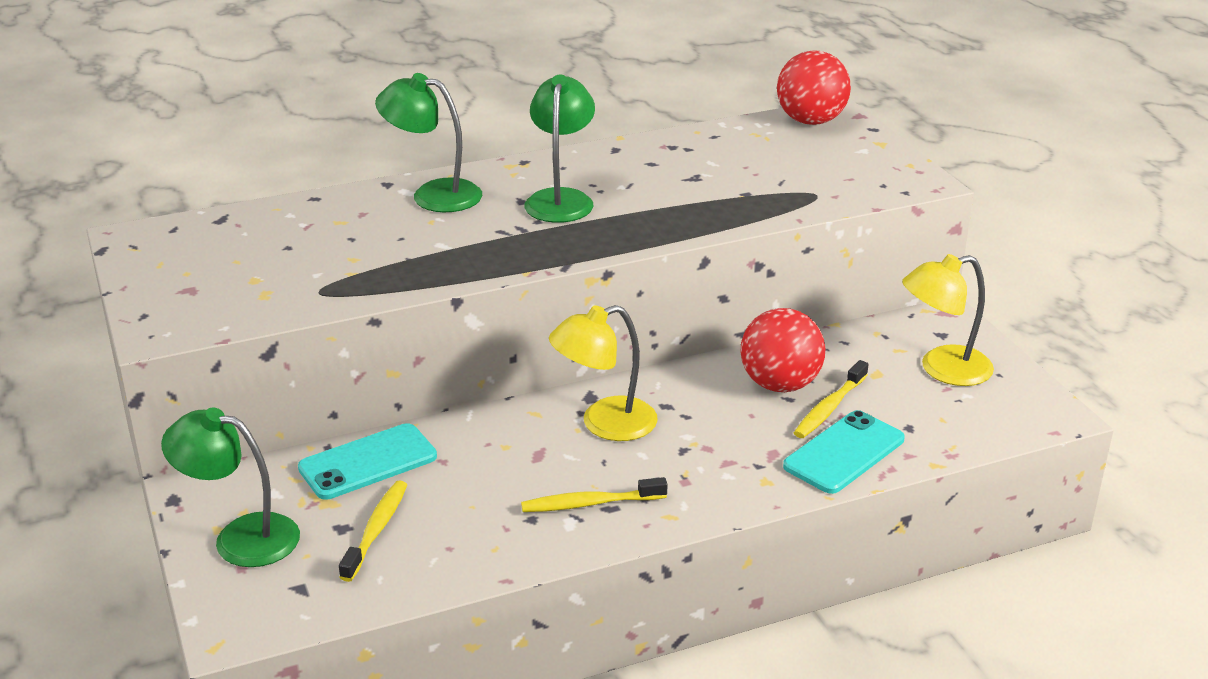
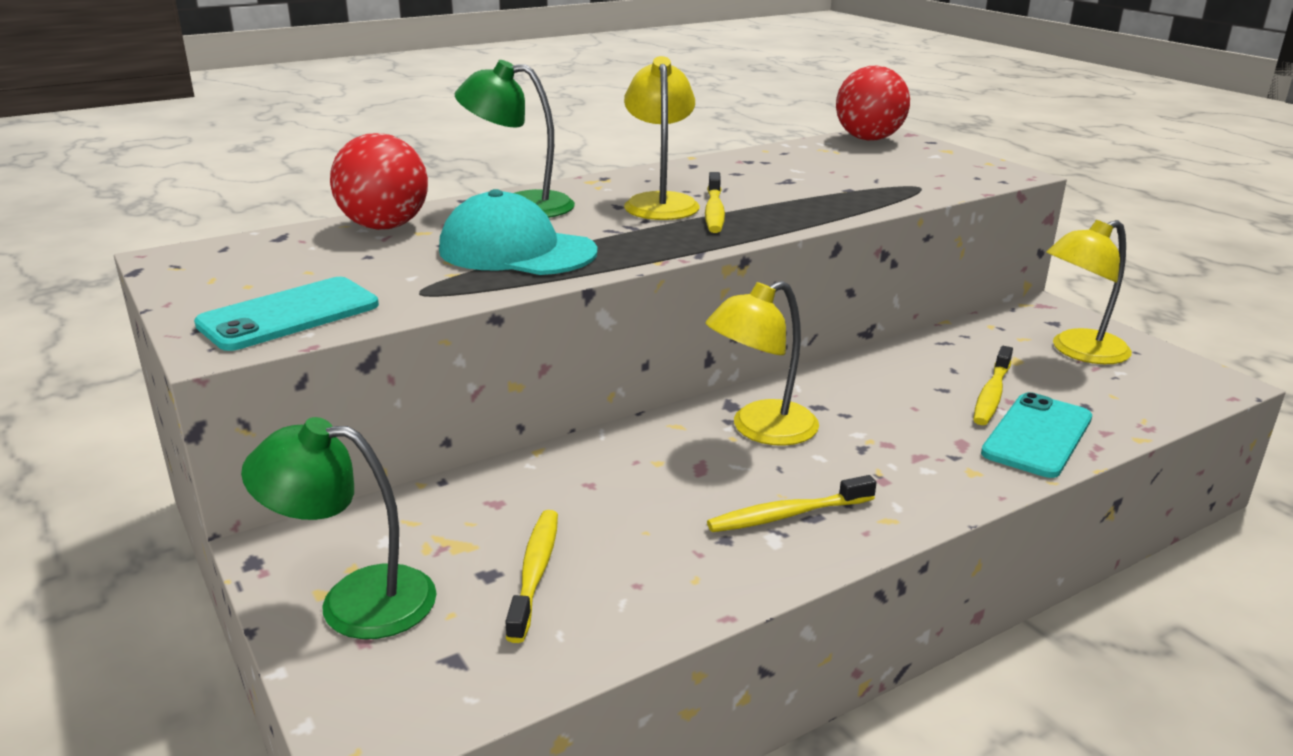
camera: 10 degrees left, 5 degrees down
turquoise phone [298,423,437,500] -> turquoise phone moved to [194,277,379,351]
green lamp [524,74,595,223] -> yellow lamp [624,56,700,220]
red ball [740,308,826,392] -> red ball moved to [330,133,428,230]
none -> turquoise cap [439,189,598,275]
none -> yellow toothbrush [705,172,725,233]

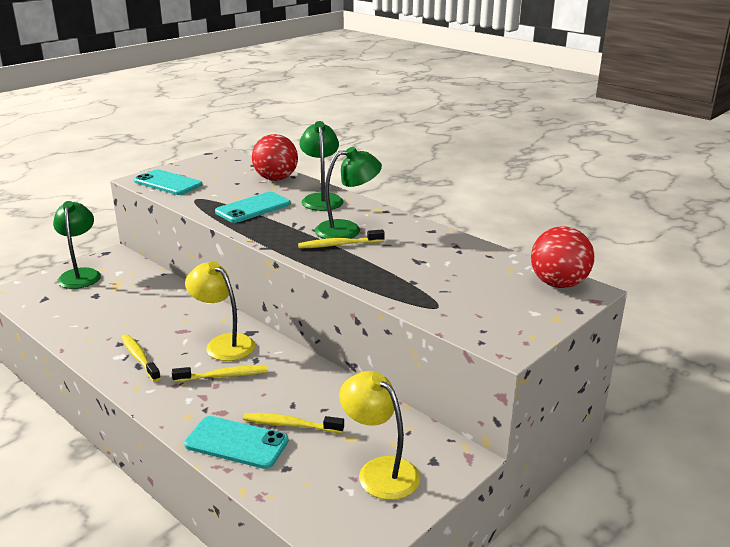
camera: 75 degrees right, 0 degrees up
turquoise cap [439,189,598,275] -> turquoise phone [215,192,291,223]
yellow toothbrush [505,510,558,643] -> yellow toothbrush moved to [172,366,268,382]
yellow lamp [624,56,700,220] -> green lamp [315,147,382,239]

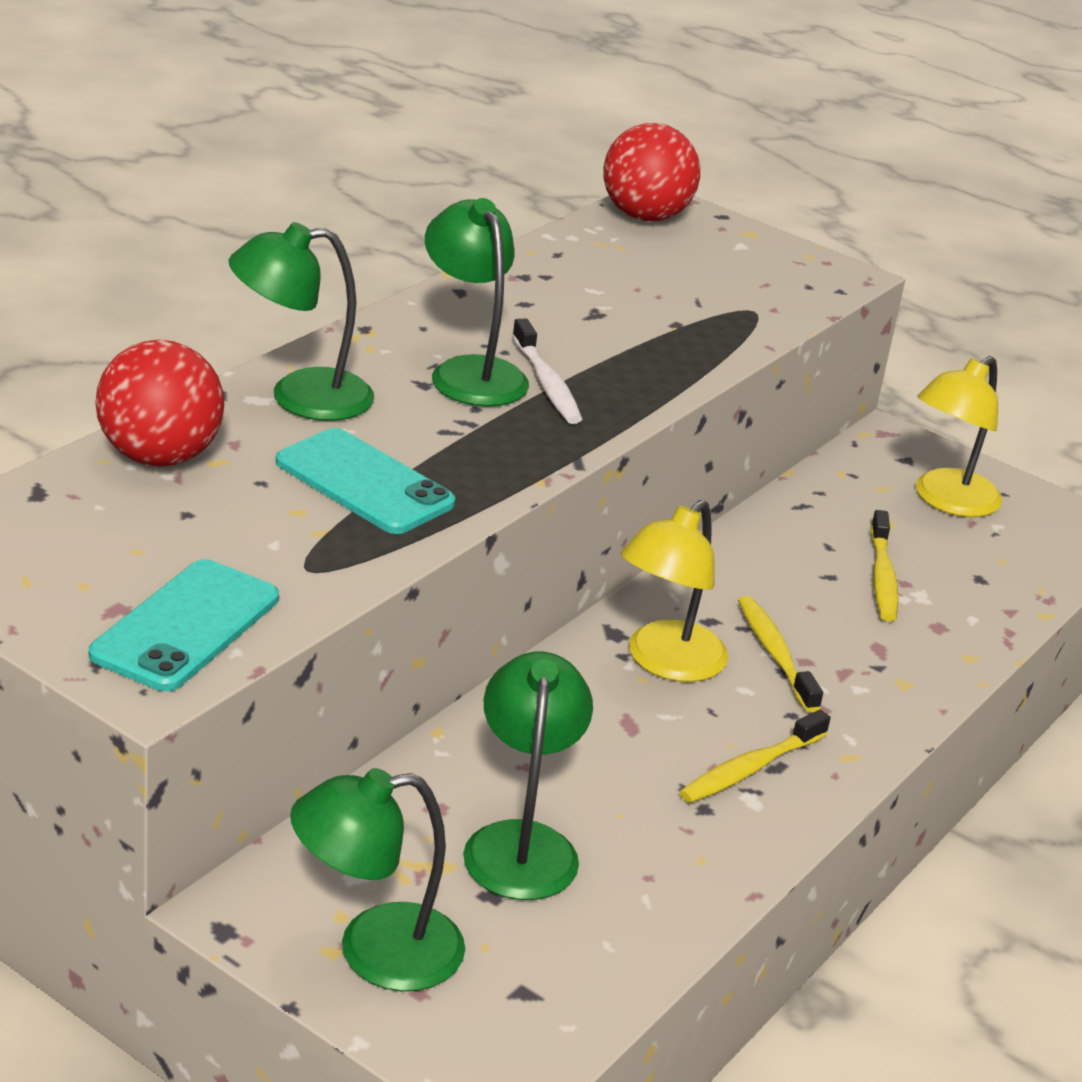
camera: 100 degrees left, 5 degrees up
turquoise phone [184,416,289,469] -> none
yellow toothbrush [298,229,385,249] -> white toothbrush [512,318,582,424]
none -> green lamp [463,652,593,900]

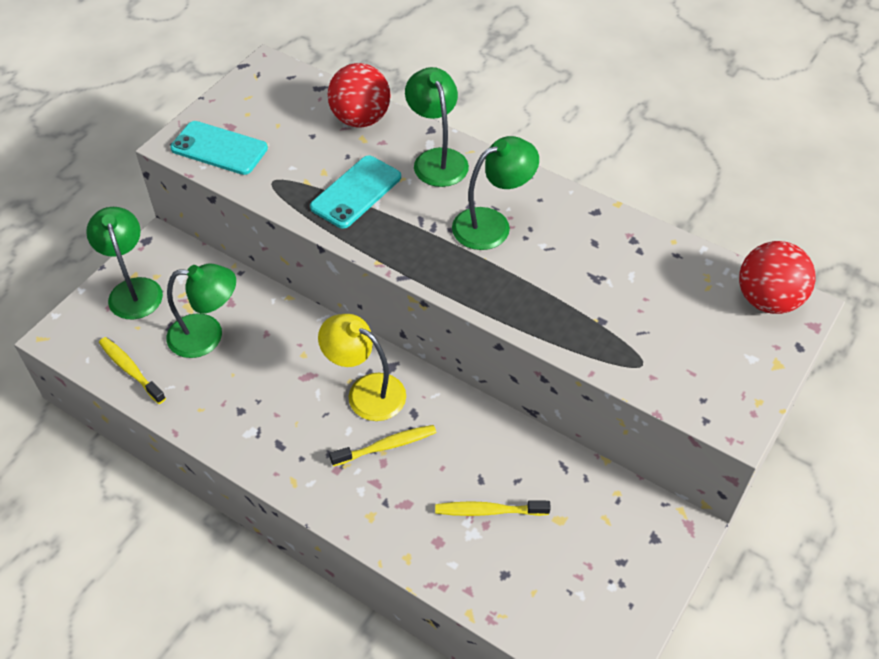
camera: 90 degrees right, 20 degrees up
white toothbrush [512,318,582,424] -> none
yellow toothbrush [679,710,830,803] -> yellow toothbrush moved to [99,337,166,404]
yellow lamp [916,356,1002,517] -> none

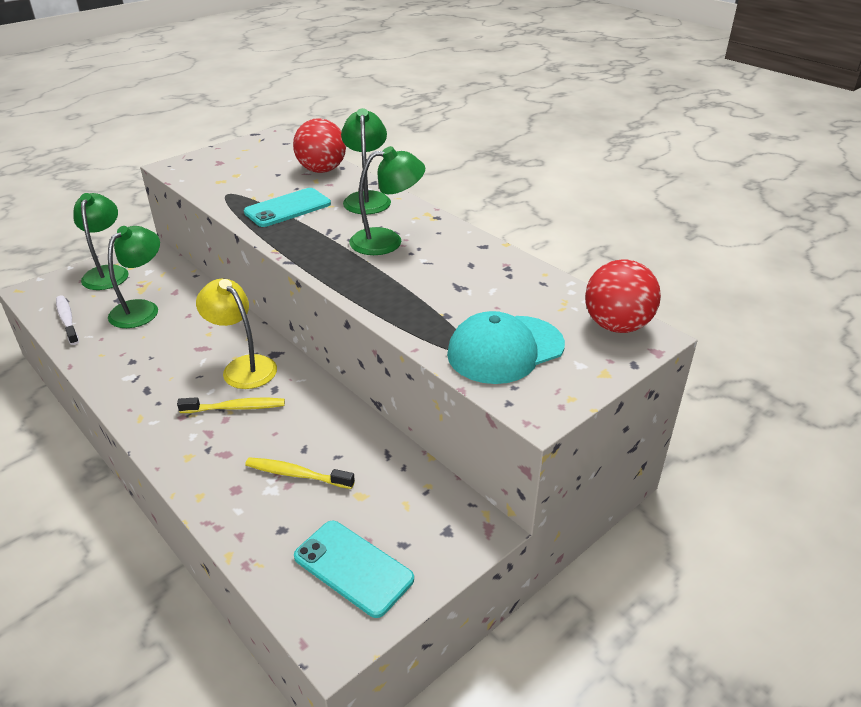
camera: 15 degrees right, 15 degrees down
yellow toothbrush [99,337,166,404] -> white toothbrush [56,295,79,345]
green lamp [166,264,236,358] -> green lamp turned 75 degrees counterclockwise [108,226,160,328]
turquoise phone [170,121,268,175] -> turquoise phone moved to [294,521,414,618]
none -> turquoise cap [447,311,565,384]

